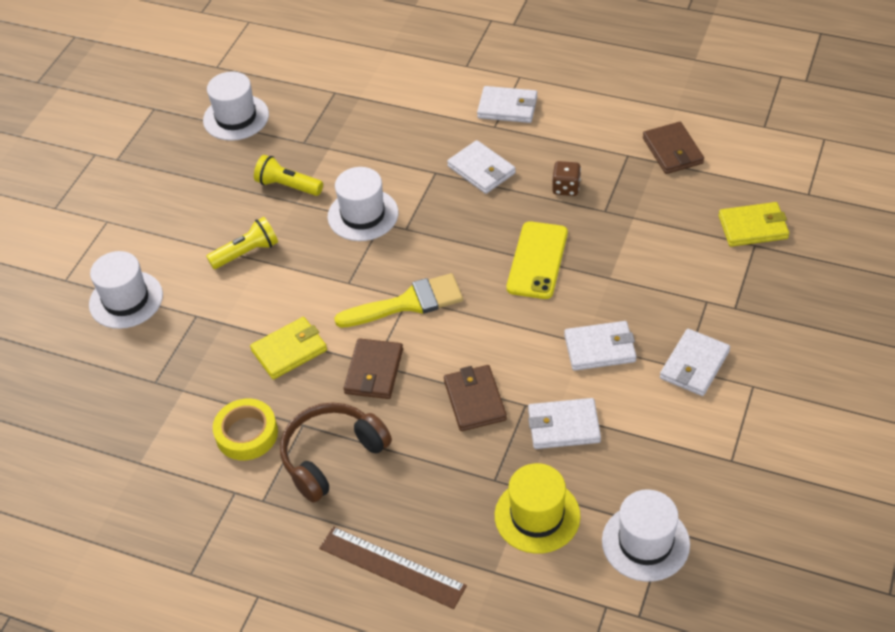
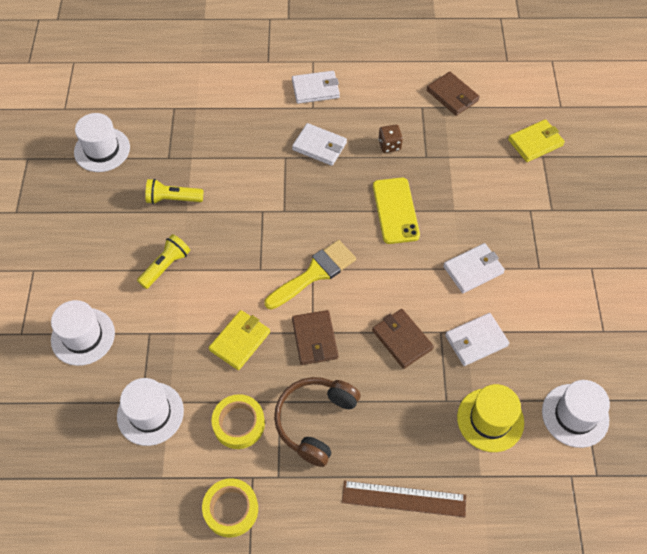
camera: 25 degrees left, 10 degrees up
white hat [328,167,399,241] -> white hat moved to [117,378,184,446]
white wallet [660,329,730,396] -> none
none -> yellow tape [202,478,258,538]

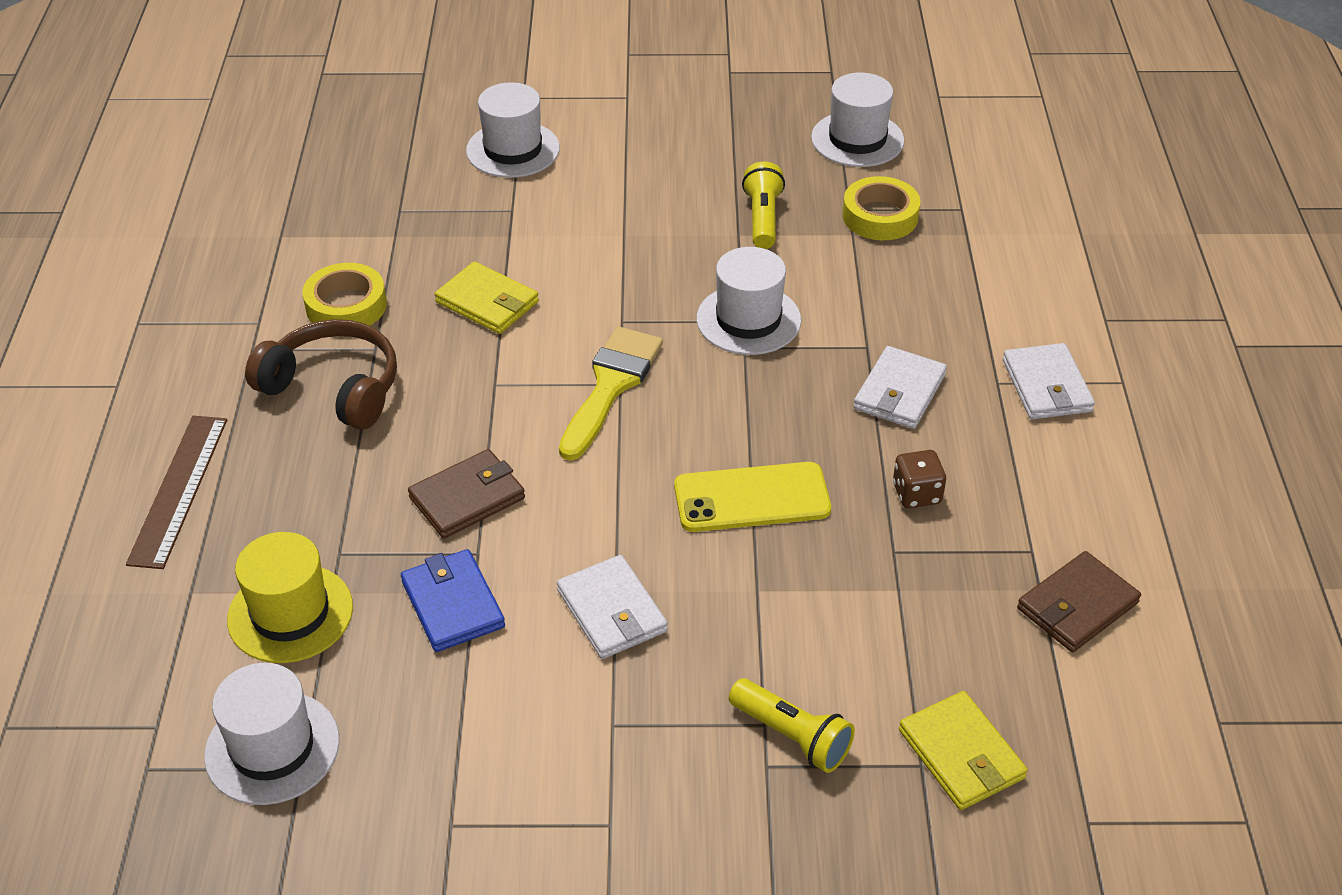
camera: 90 degrees right, 15 degrees down
white hat [117,378,184,446] -> white hat moved to [697,247,801,355]
yellow flashlight [137,234,190,289] -> yellow flashlight moved to [729,678,855,773]
yellow tape [202,478,258,538] -> yellow tape moved to [842,176,920,240]
yellow brush [264,240,356,310] -> yellow brush turned 120 degrees counterclockwise [559,327,663,461]
brown wallet [292,310,338,365] -> none
white wallet [445,313,509,366] -> blue wallet [401,549,505,652]

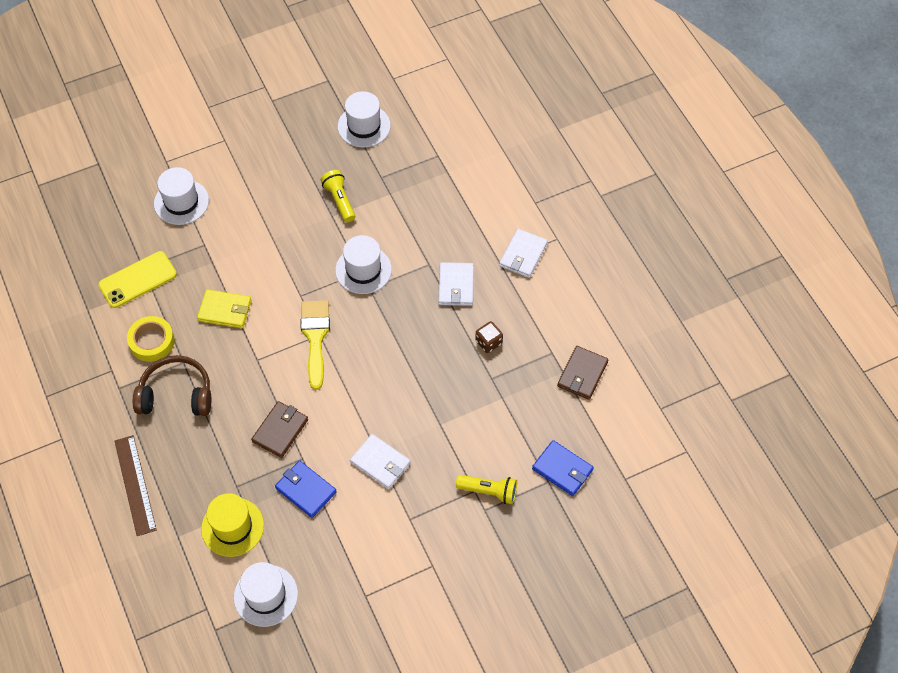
camera: 25 degrees left, 15 degrees up
yellow phone [674,462,831,532] -> yellow phone moved to [98,251,177,308]
yellow tape [842,176,920,240] -> none
yellow wallet [899,691,1028,810] -> blue wallet [532,440,594,496]
white wallet [1003,343,1095,419] -> white wallet turned 60 degrees clockwise [499,229,548,278]

